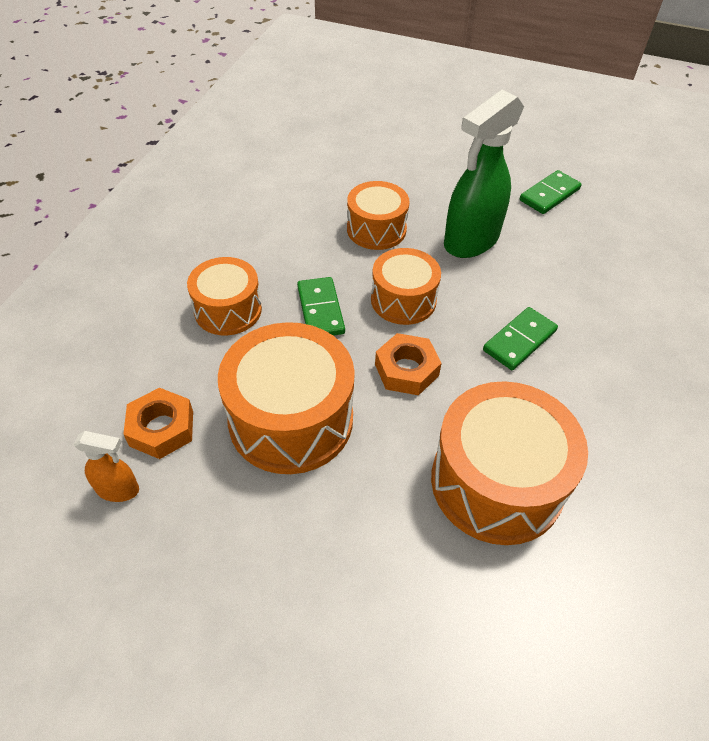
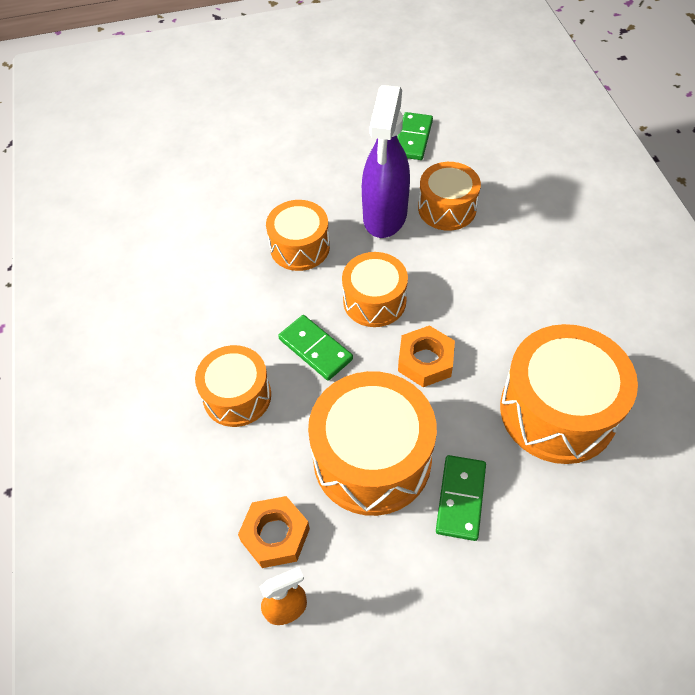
camera: 30 degrees left, 5 degrees up
green spray bottle [444,90,524,258] -> purple spray bottle [362,85,410,238]
green domino [483,307,558,370] -> green domino moved to [436,455,486,541]
none -> orange drum [418,162,481,231]

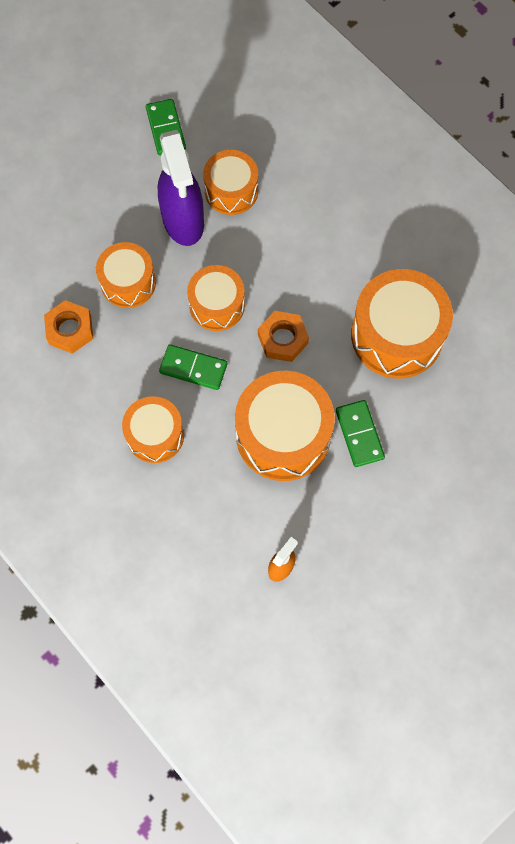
camera: 30 degrees left, 15 degrees up
orange nut [238,496,310,568] -> orange nut moved to [44,300,93,354]

